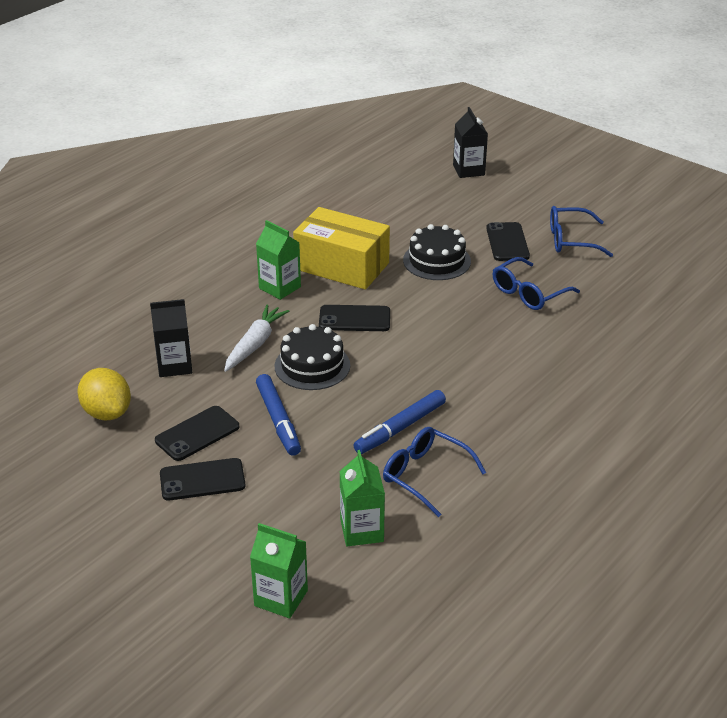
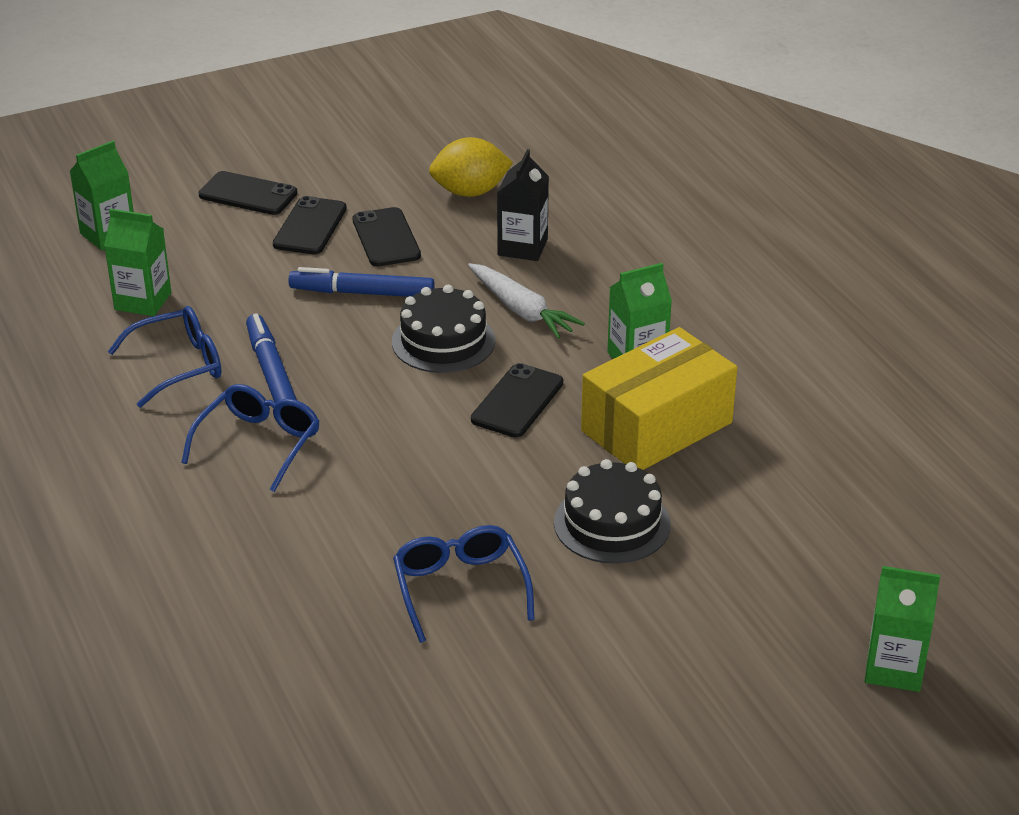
camera: 115 degrees right, 0 degrees up
black carton [453,107,488,178] -> green carton [865,566,940,692]
black phone [486,222,530,261] -> black phone moved to [198,171,298,215]
blue glasses [550,206,613,257] -> blue glasses moved to [181,384,320,492]

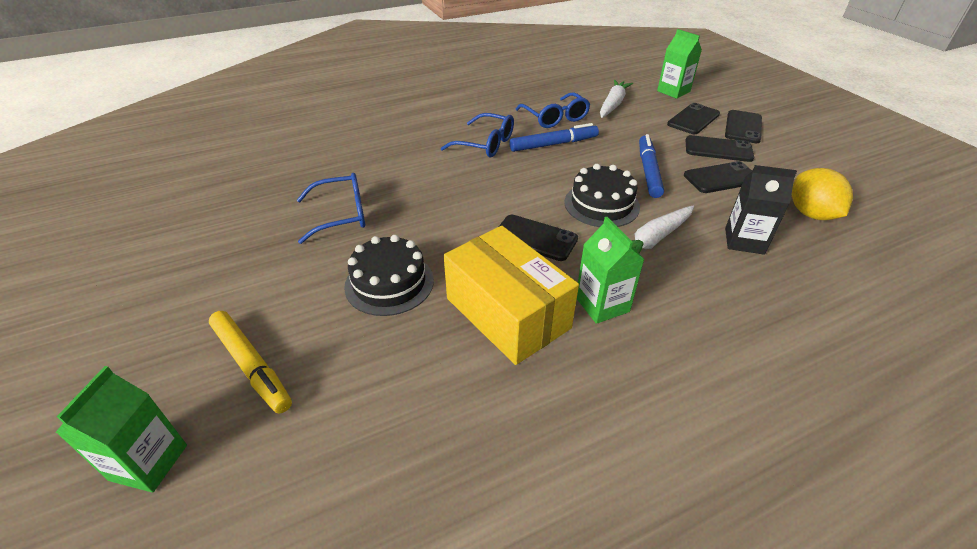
camera: 90 degrees right, 5 degrees up
green carton [104,209,171,316] -> white carrot [600,80,633,118]
none -> yellow marker [209,311,292,414]
none -> black phone [667,103,720,134]

